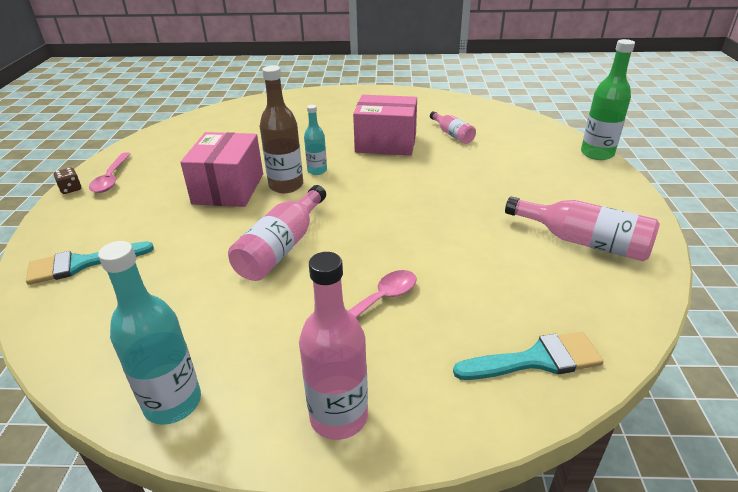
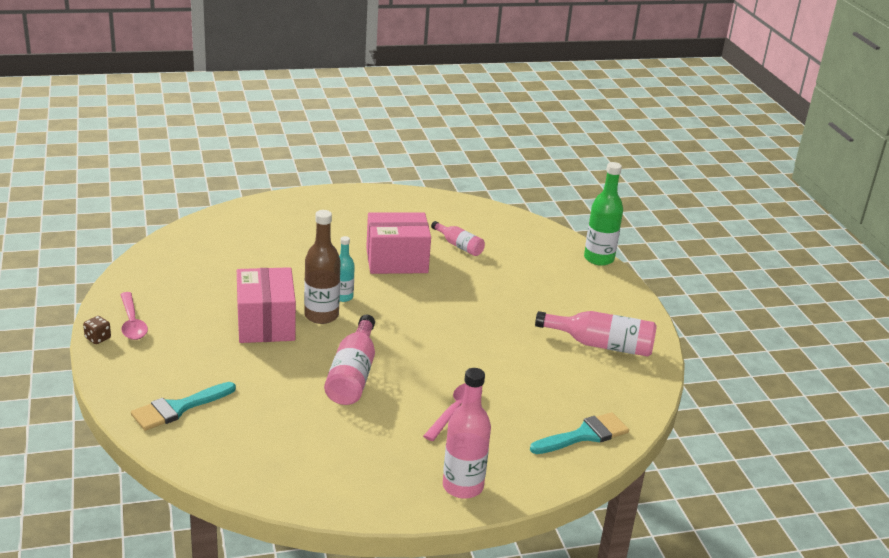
camera: 20 degrees left, 5 degrees down
turquoise bottle [98,241,201,425] -> none

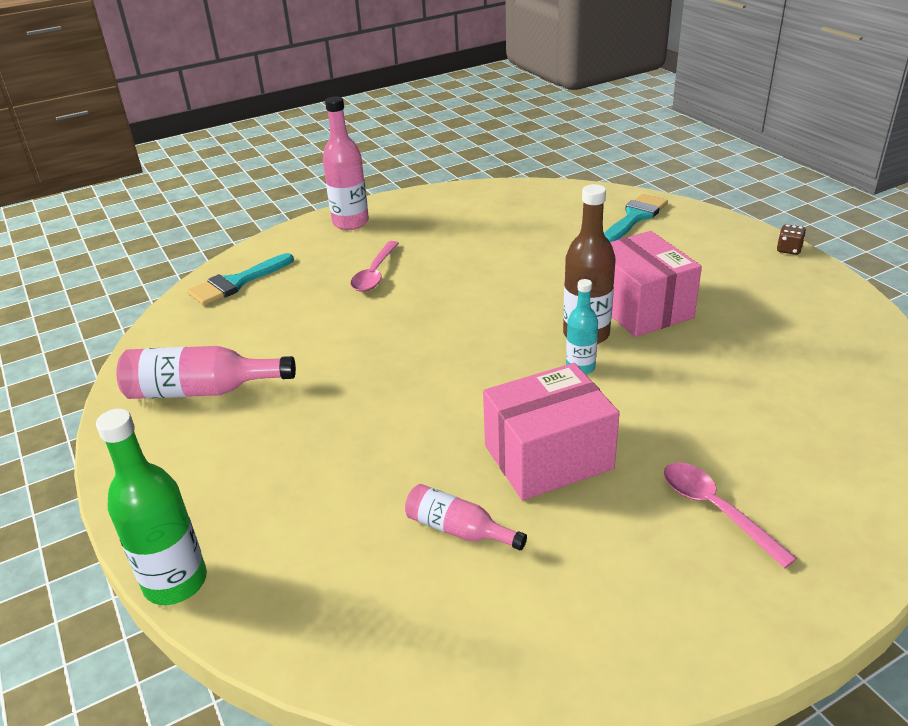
camera: 170 degrees right, 5 degrees up
pink spoon [120,292,148,340] -> pink spoon moved to [664,462,797,568]
pink bottle [324,315,375,405] -> none

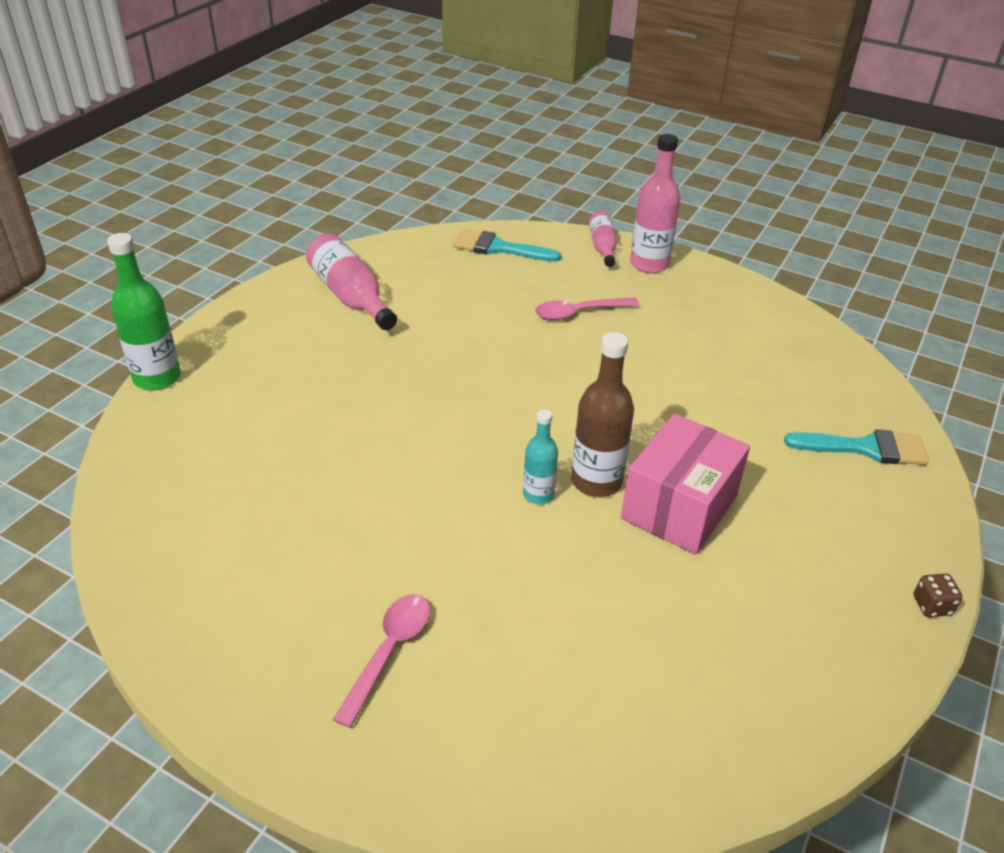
camera: 55 degrees right, 5 degrees up
pink bottle [405,484,527,550] -> pink bottle moved to [589,211,617,267]
pink box [483,363,620,500] -> none

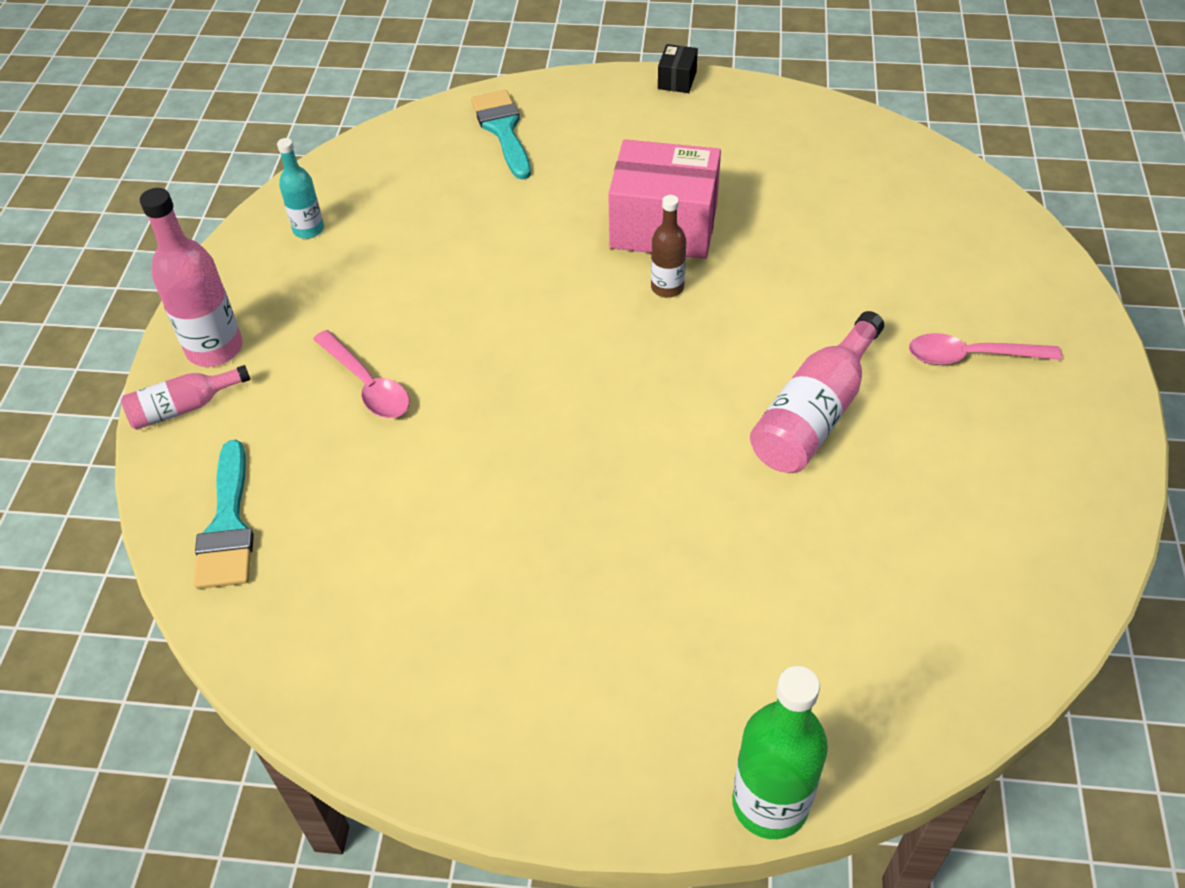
camera: 110 degrees left, 10 degrees up
pink bottle [306,233,397,330] -> pink bottle moved to [750,311,884,473]
turquoise bottle [523,409,558,504] -> turquoise bottle moved to [277,138,324,239]
brown bottle [571,332,634,497] -> brown bottle [651,195,686,297], size x0.60
brown dice [914,574,963,617] -> black box [658,44,698,93]

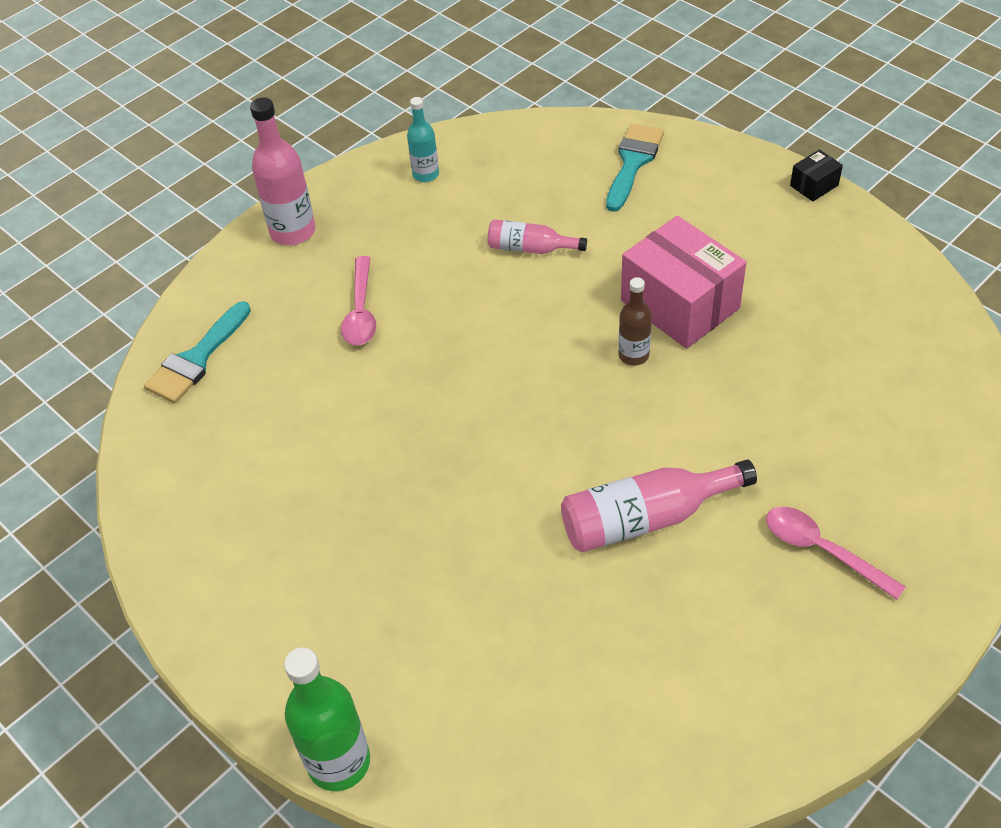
camera: 40 degrees right, 0 degrees up
pink bottle [121,365,250,430] -> pink bottle moved to [488,219,587,254]

